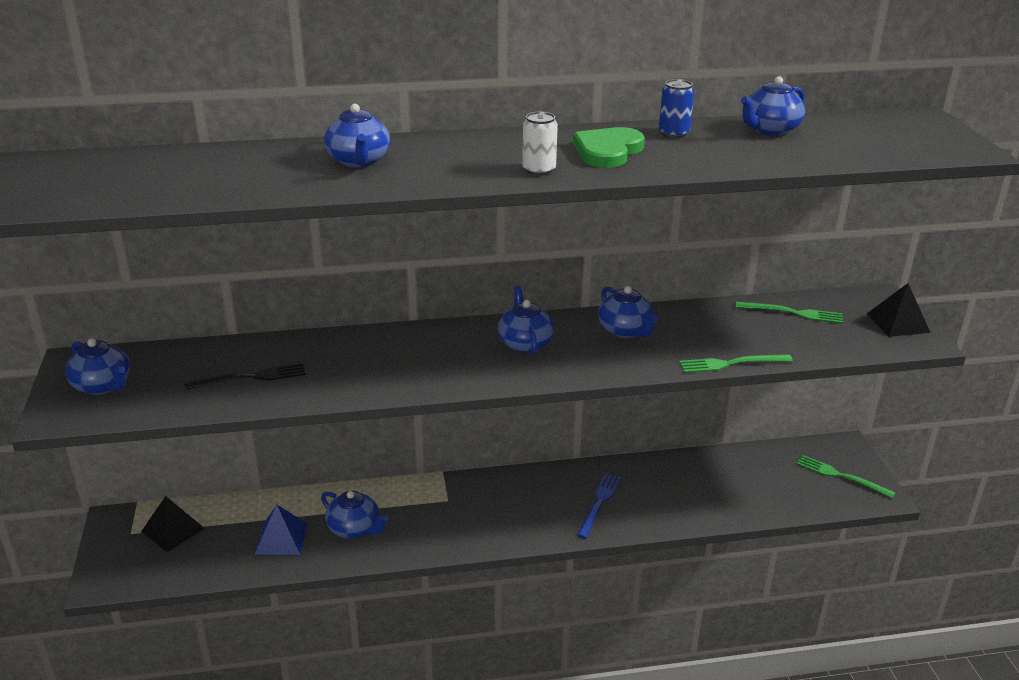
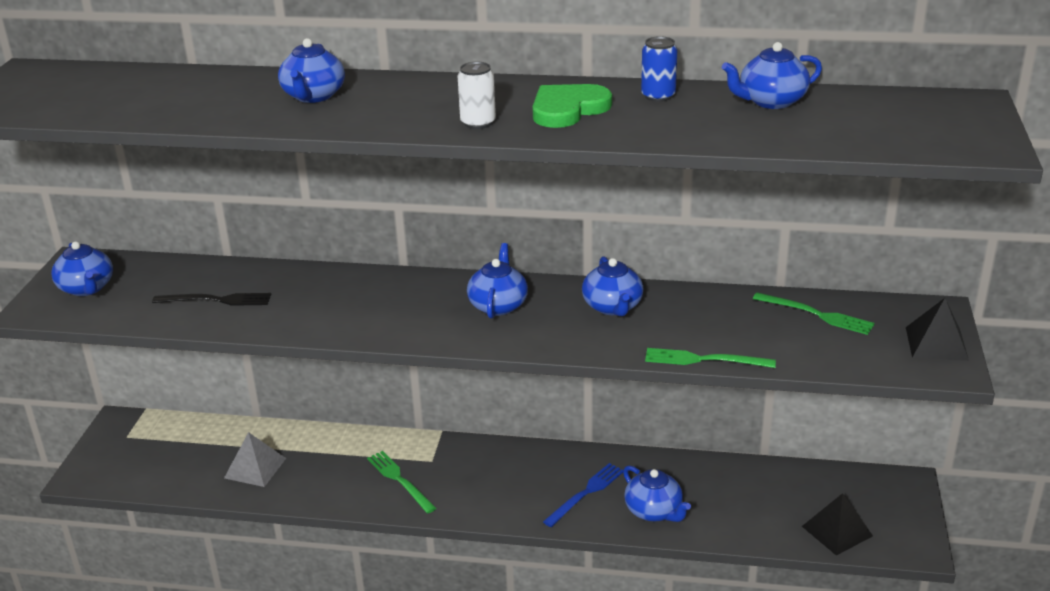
camera: 20 degrees right, 0 degrees up
black pyramid [141,496,205,552] -> black pyramid moved to [802,493,873,556]
blue pyramid [255,505,308,555] -> grey pyramid [224,432,286,487]
blue teapot [321,491,388,539] -> blue teapot moved to [623,465,691,522]
green fork [797,455,896,498] -> green fork moved to [367,451,436,513]

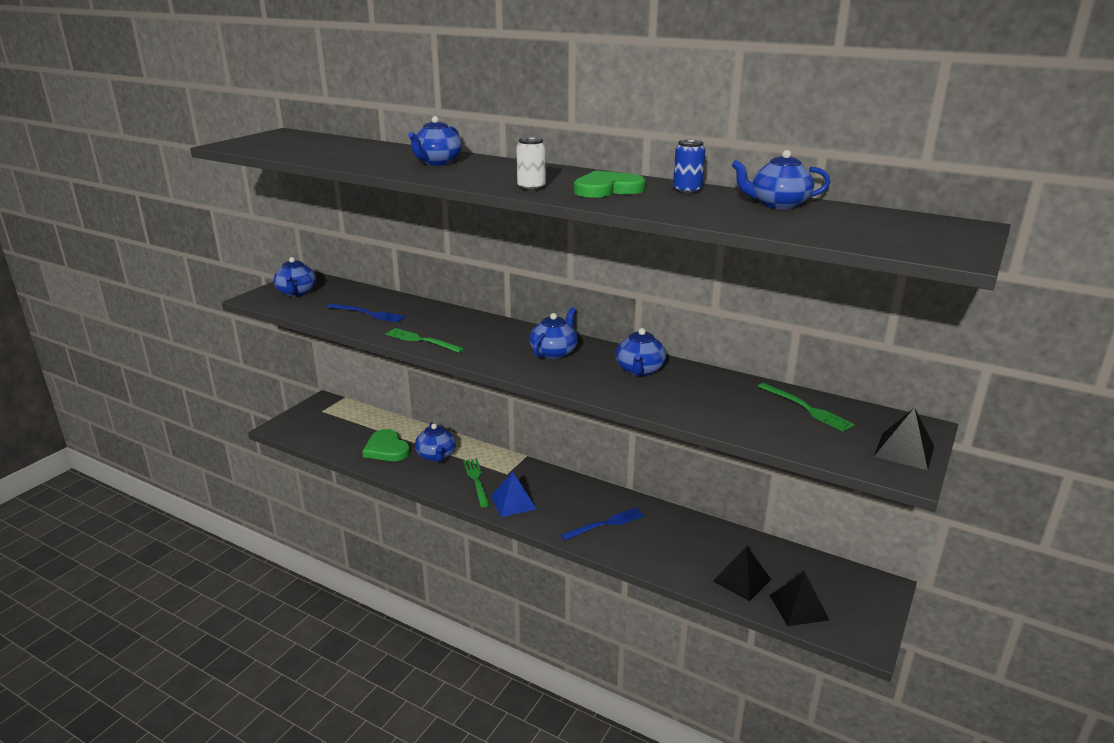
camera: 20 degrees right, 5 degrees down
black fork [152,293,271,306] -> blue fork [327,304,405,322]
grey pyramid [224,432,286,487] -> green heart [362,429,410,461]
blue teapot [623,465,691,522] -> blue teapot moved to [415,422,456,462]
green fork [645,348,776,368] -> green fork moved to [385,328,464,353]
none -> blue pyramid [491,471,536,517]
none -> black pyramid [713,547,771,601]

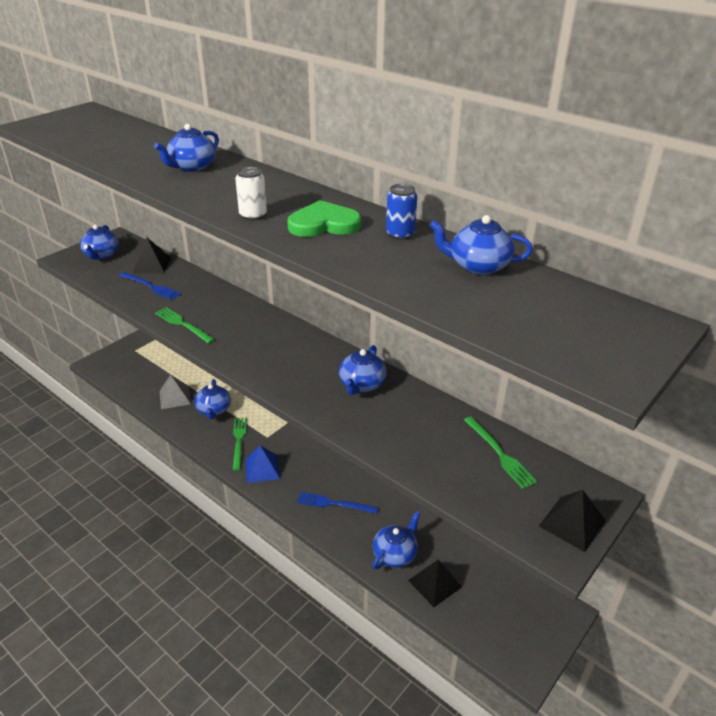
camera: 10 degrees right, 10 degrees up
green heart [362,429,410,461] -> grey pyramid [160,375,191,409]
blue teapot [529,307,578,359] -> blue teapot moved to [373,511,421,570]
blue fork [561,507,645,541] -> blue fork turned 150 degrees counterclockwise [297,492,378,514]
black pyramid [769,573,829,626] -> black pyramid moved to [133,237,171,273]

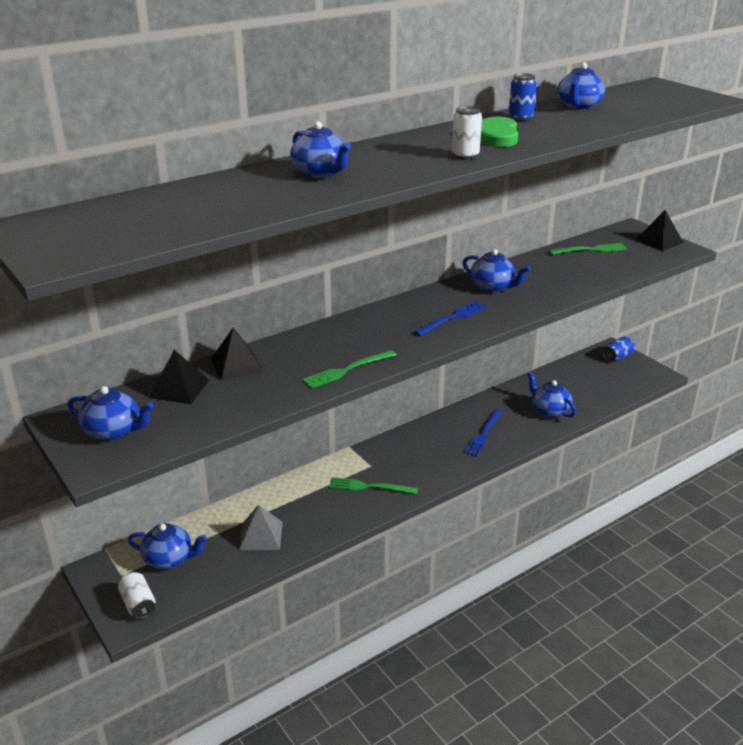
camera: 75 degrees left, 5 degrees down
blue fork [119,272,181,300] -> blue fork moved to [414,301,486,336]
blue teapot [194,379,231,419] -> blue teapot moved to [128,523,207,569]
blue pyramid [246,445,280,483] -> none
black pyramid [408,560,462,607] -> black pyramid moved to [211,327,264,381]
none -> white can [118,572,155,619]
none -> blue can [603,336,635,362]

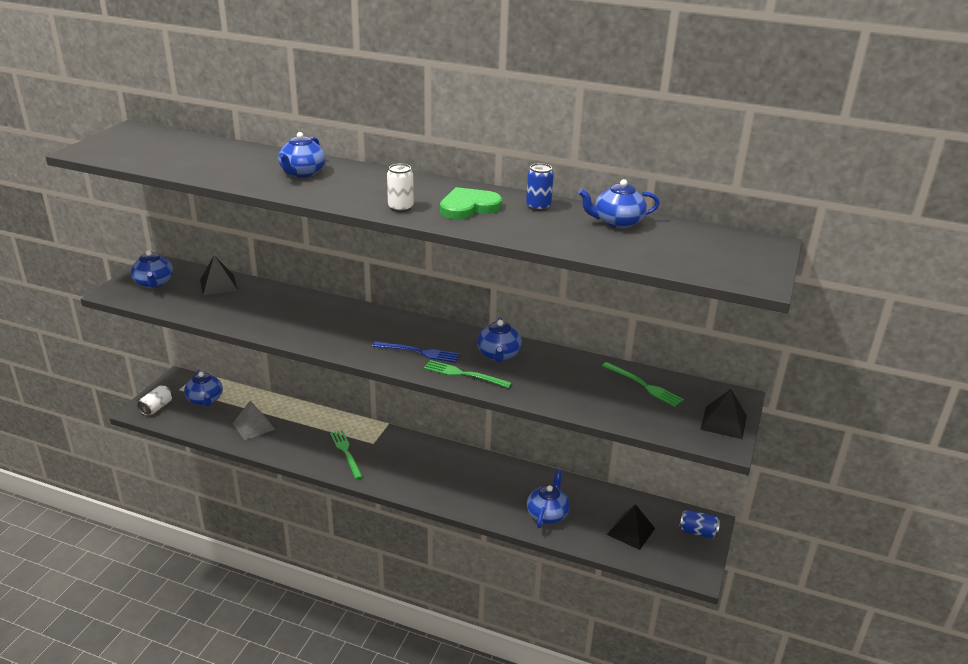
camera: 55 degrees right, 0 degrees up
black pyramid [211,327,264,381] -> black pyramid moved to [607,504,655,550]
green fork [302,350,396,388] -> green fork moved to [424,360,512,388]
blue fork [463,409,502,457] -> none

